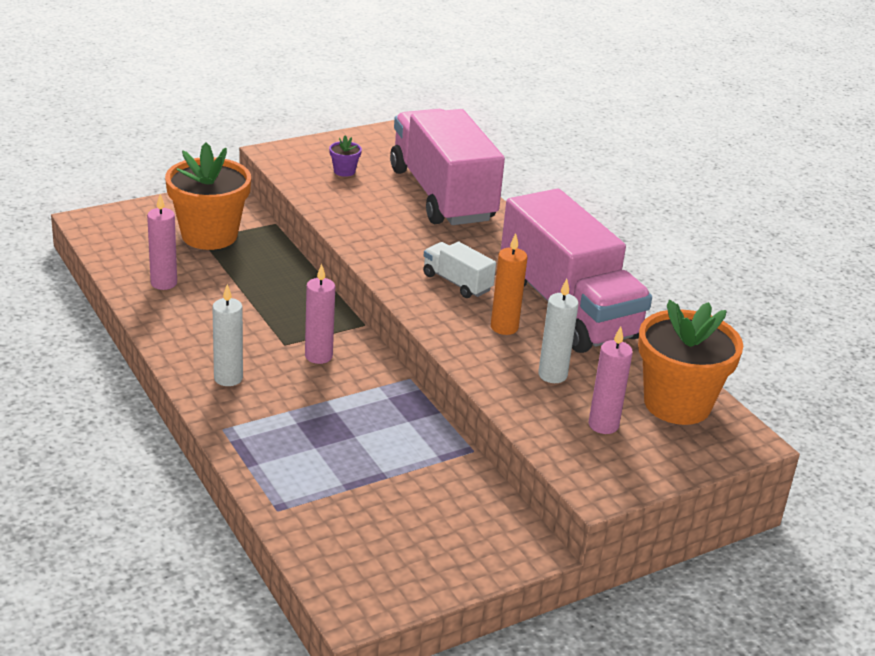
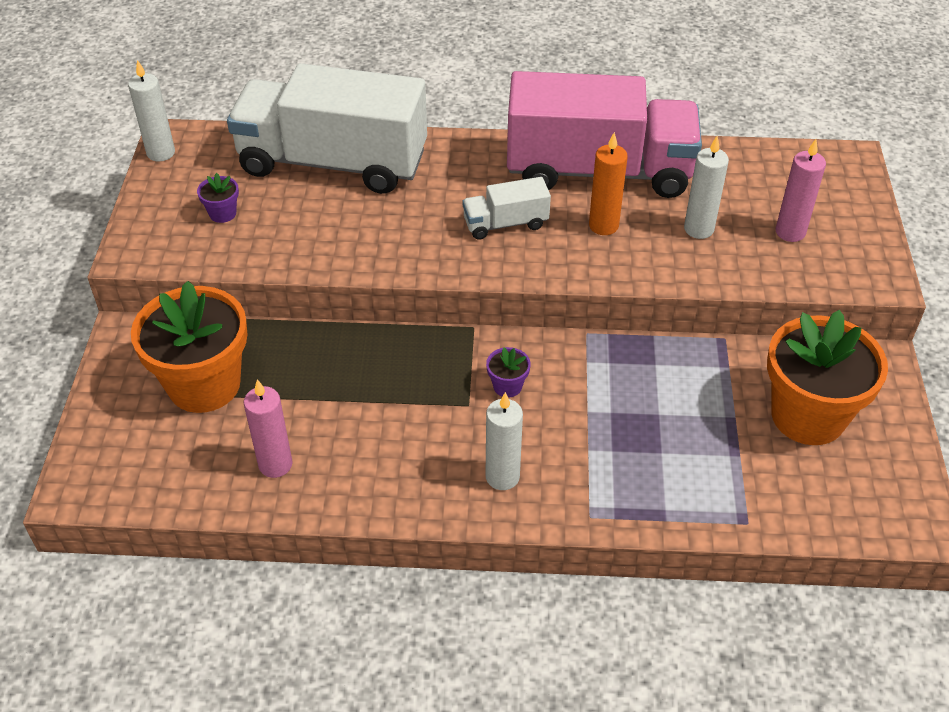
camera: 55 degrees left, 15 degrees up
pink candle [305,264,335,364] -> purple flower pot [486,347,531,398]
pink truck [390,109,505,225] -> white truck [227,63,427,194]
orange flower pot [638,300,743,425] -> orange flower pot moved to [767,310,888,445]
none -> white candle [128,60,175,161]

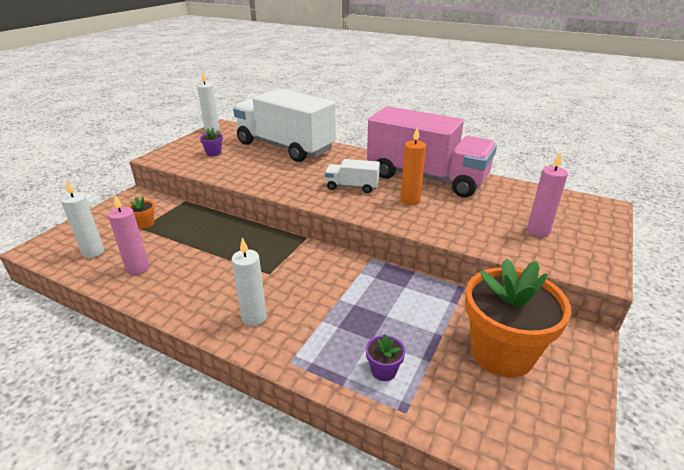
camera: 25 degrees right, 15 degrees down
orange flower pot [131,281,247,413] -> orange flower pot [127,197,155,229], size x0.40
purple flower pot [486,347,531,398] -> purple flower pot moved to [366,334,405,381]
white candle [684,136,729,239] -> white candle moved to [61,180,104,258]

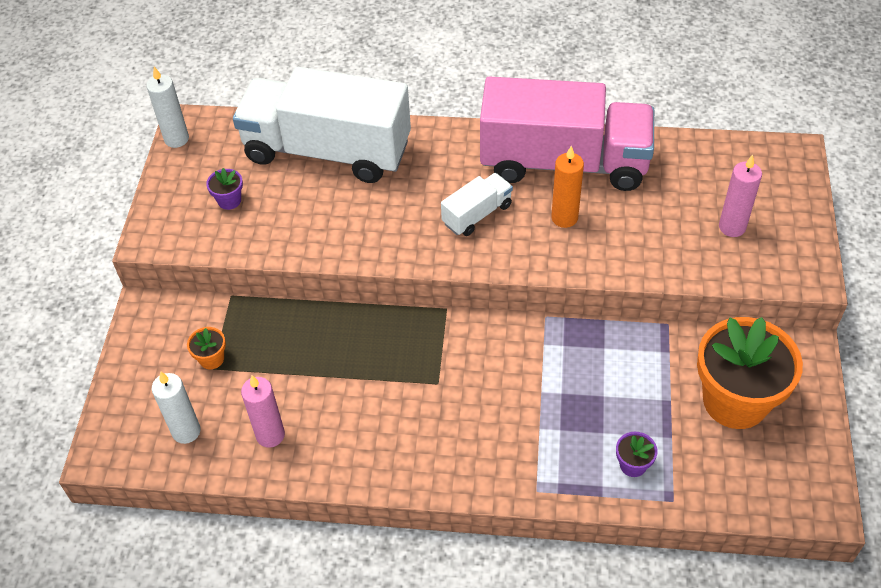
camera: 20 degrees left, 20 degrees up
white candle [232,238,267,326] -> none
white truck [325,159,380,193] -> white truck turned 150 degrees clockwise [441,173,513,236]

